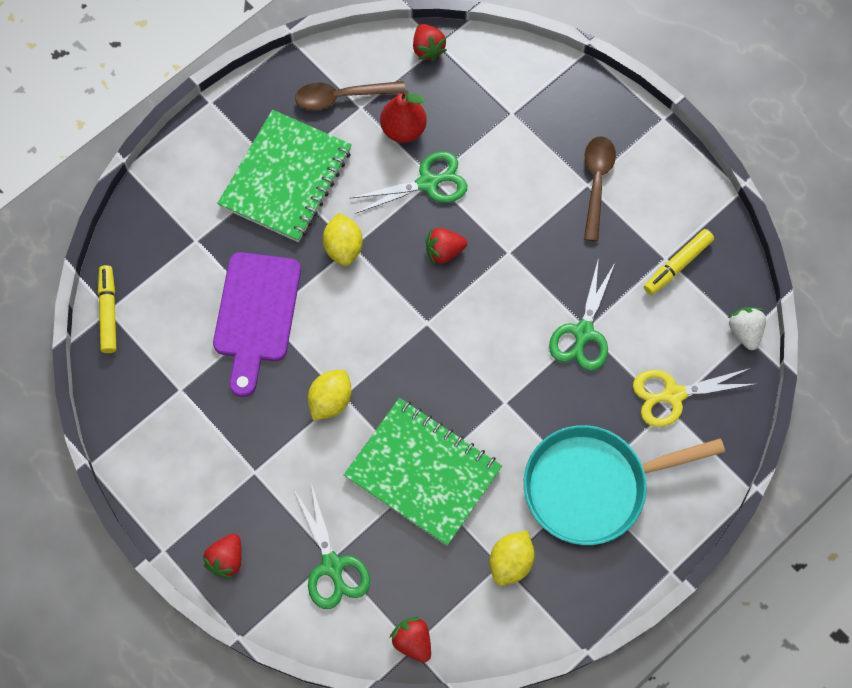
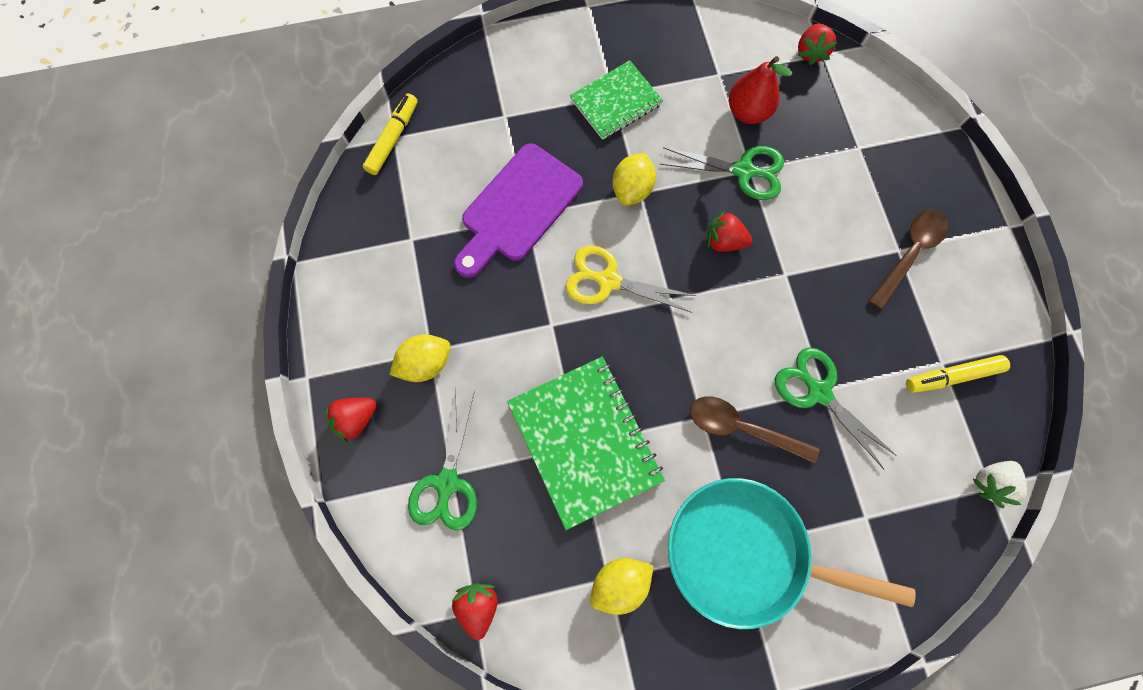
camera: 30 degrees right, 5 degrees up
green notebook [217,110,352,242] -> green notebook [570,60,663,140], size x0.62
brown spoon [295,81,405,110] -> brown spoon moved to [690,396,819,464]
yellow lemon [308,370,352,420] -> yellow lemon moved to [389,334,451,382]
green scissors [549,257,615,371] -> green scissors turned 90 degrees clockwise [775,348,897,469]
yellow scissors [633,368,756,427] -> yellow scissors moved to [565,245,697,313]
white strawberry [728,307,766,350] -> white strawberry turned 150 degrees counterclockwise [972,461,1027,508]

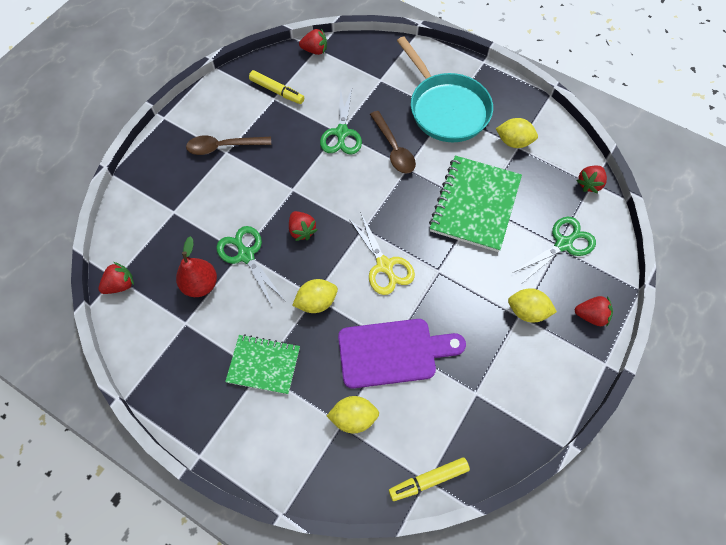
camera: 135 degrees left, 10 degrees down
white strawberry [972,461,1027,508] -> red strawberry [299,29,327,55]
none -> yellow lemon [327,396,379,433]

